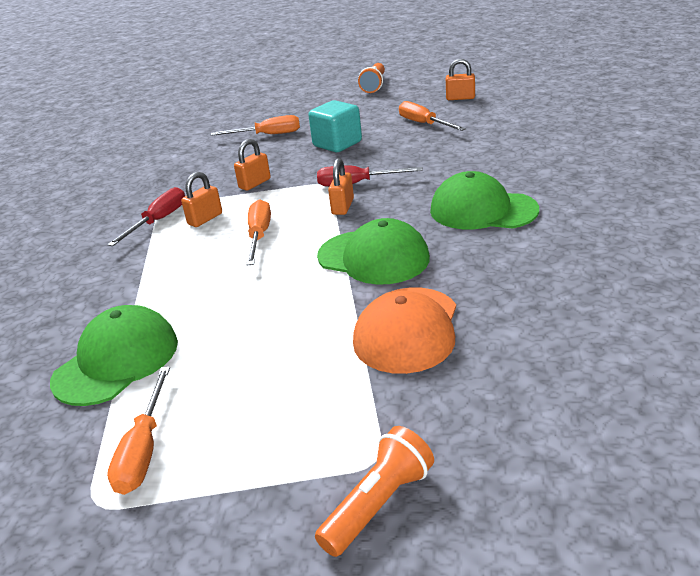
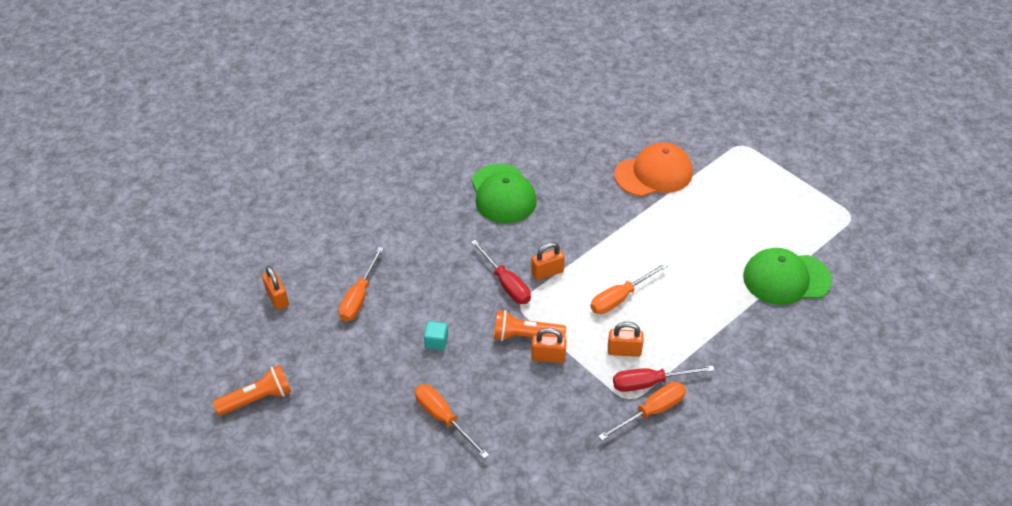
camera: 130 degrees left, 15 degrees up
orange screwdriver [107,367,170,495] -> orange screwdriver moved to [598,382,686,441]
turquoise cube [308,100,362,152] -> turquoise cube [424,321,448,350], size x0.52
orange flashlight [315,426,434,557] -> orange flashlight moved to [494,310,566,341]
green cap [317,218,430,285] -> none

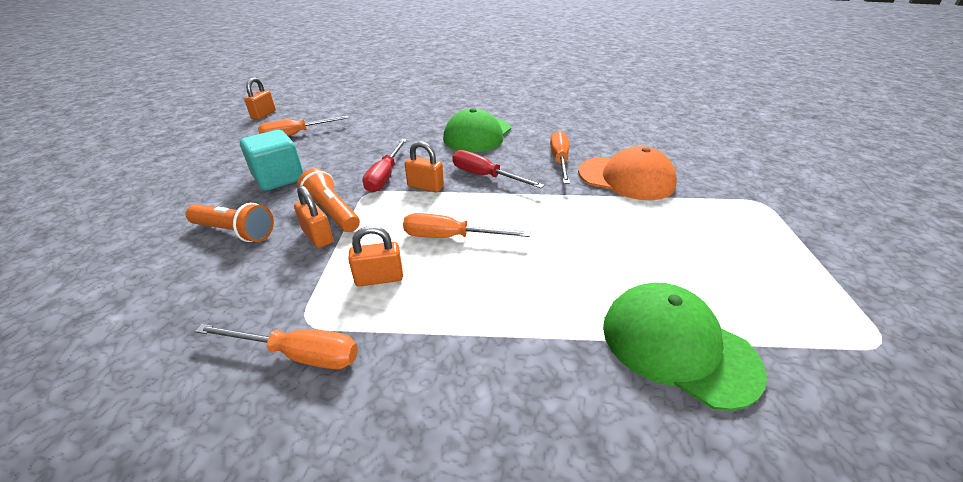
camera: 45 degrees right, 10 degrees down
orange flashlight [213,365,291,416] -> orange flashlight moved to [186,203,274,242]
orange screwdriver [415,384,489,459] -> orange screwdriver moved to [550,130,570,184]
turquoise cube [424,321,448,350] -> turquoise cube [240,130,304,191], size x1.94
orange padlock [608,322,644,357] -> orange padlock turned 60 degrees counterclockwise [348,226,403,287]
red screwdriver [613,365,715,392] -> red screwdriver moved to [452,150,544,188]

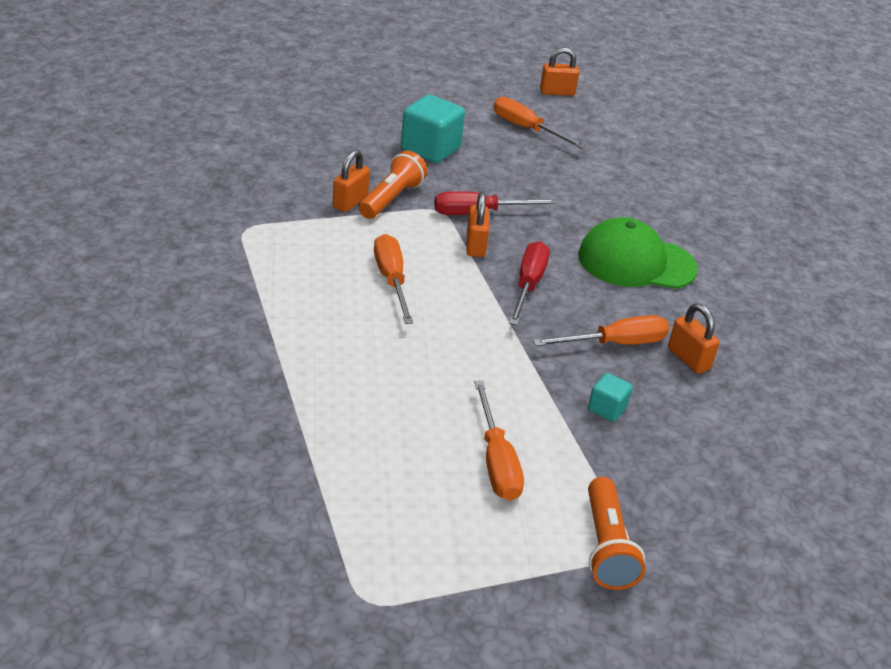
camera: 65 degrees right, 0 degrees up
orange flashlight [186,203,274,242] -> orange flashlight moved to [588,477,645,590]
orange screwdriver [195,324,358,369] -> orange screwdriver moved to [474,380,524,501]
orange padlock [348,226,403,287] -> orange padlock moved to [668,303,720,374]
orange cap [578,146,677,200] -> turquoise cube [588,373,633,422]
green cap [603,282,767,411] -> none

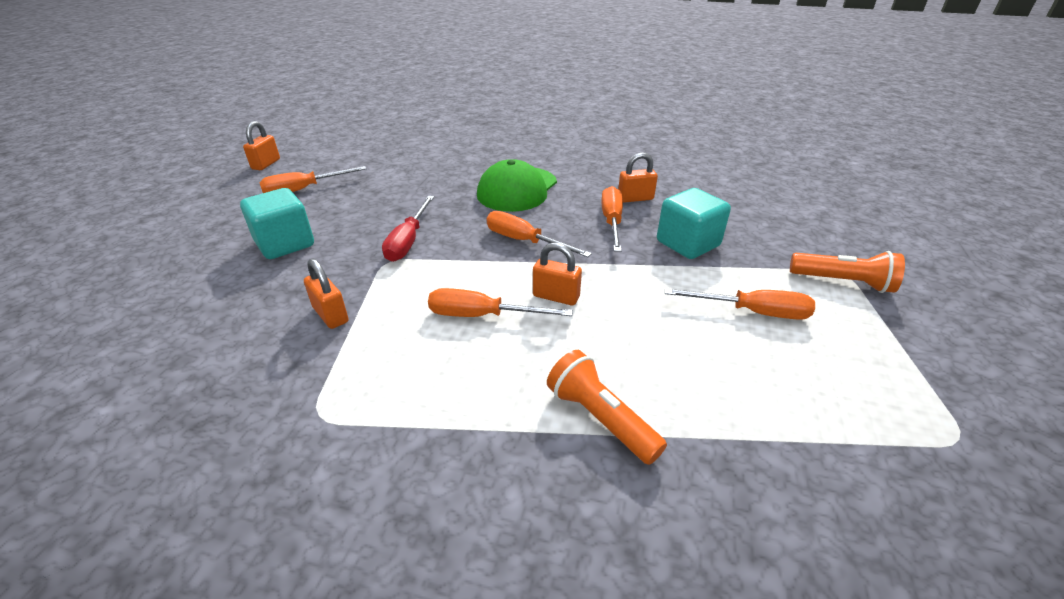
camera: 65 degrees left, 0 degrees up
orange flashlight [359,151,428,219] -> orange flashlight moved to [547,350,667,465]
orange padlock [466,192,489,257] -> orange padlock moved to [533,243,582,305]
red screwdriver [509,241,550,325] -> orange screwdriver [486,211,592,257]
turquoise cube [588,373,633,422] -> turquoise cube [657,188,731,259], size x1.94

